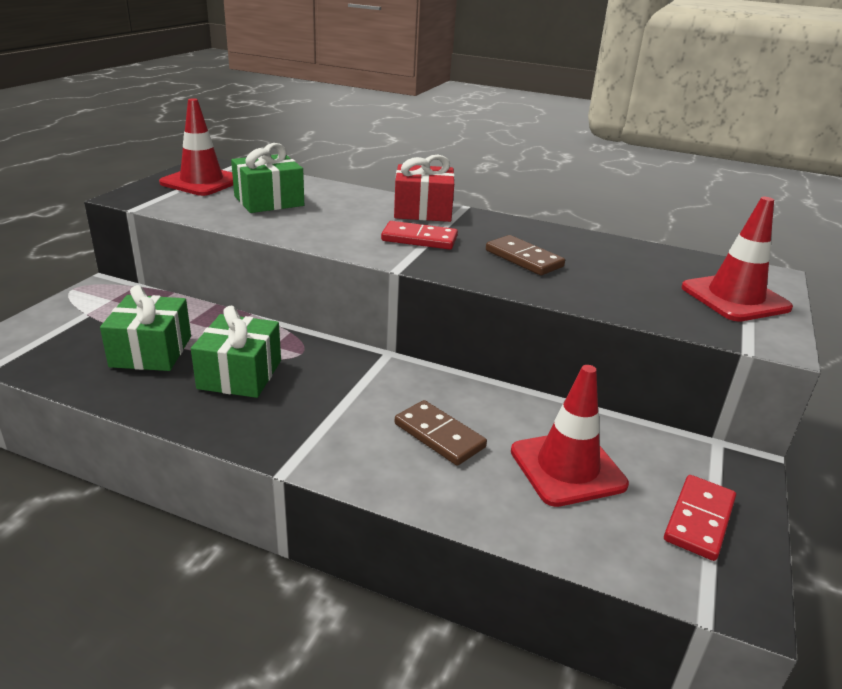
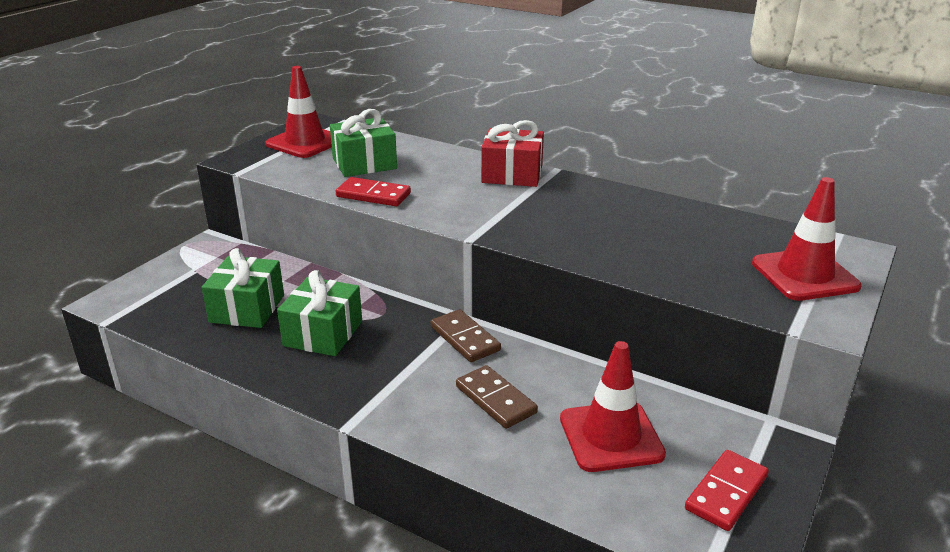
camera: 10 degrees right, 0 degrees up
red domino [381,221,458,250] -> red domino moved to [336,177,411,206]
brown domino [486,235,565,275] -> brown domino moved to [431,309,501,362]

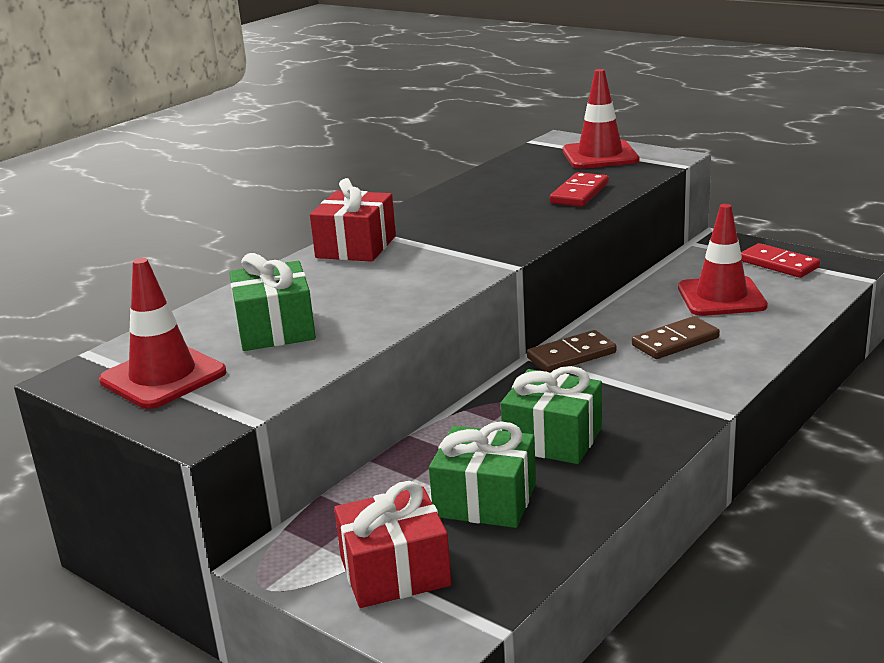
camera: 80 degrees left, 5 degrees down
red domino [336,177,411,206] -> red domino moved to [550,172,609,207]
none -> red gift [334,481,452,608]

